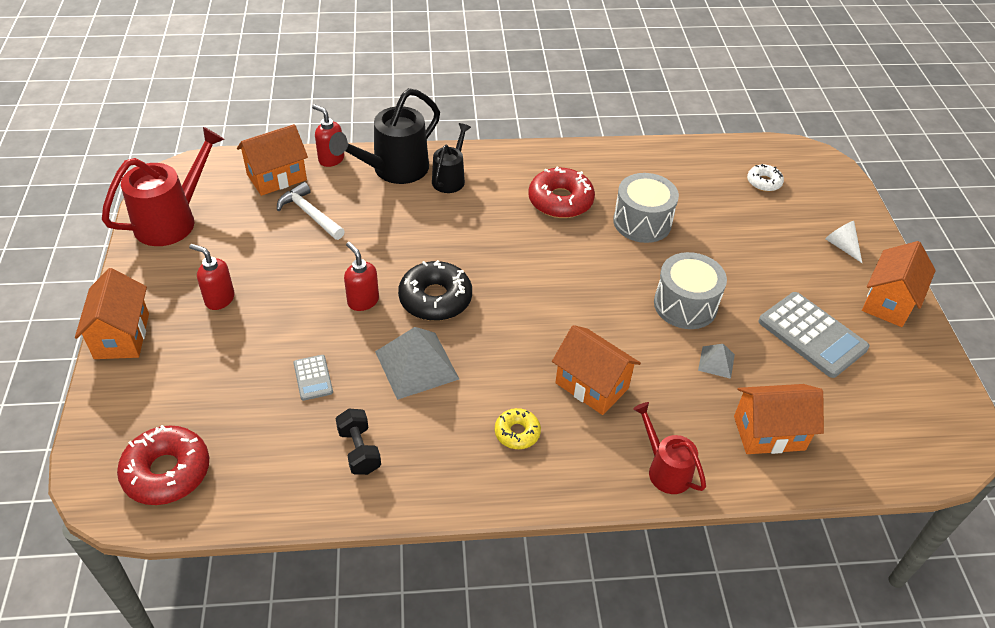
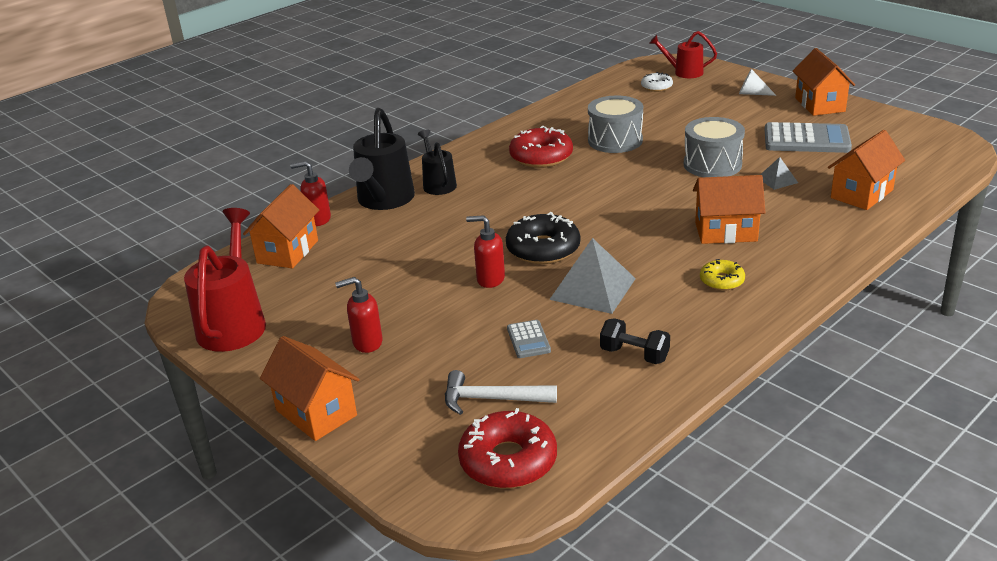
camera: 35 degrees left, 15 degrees down
white hammer [277,182,345,240] -> white hammer moved to [445,370,557,415]
grey calculator [293,355,333,401] -> grey calculator turned 45 degrees clockwise [507,320,551,358]
red watering can [633,402,706,494] -> red watering can moved to [649,31,717,78]

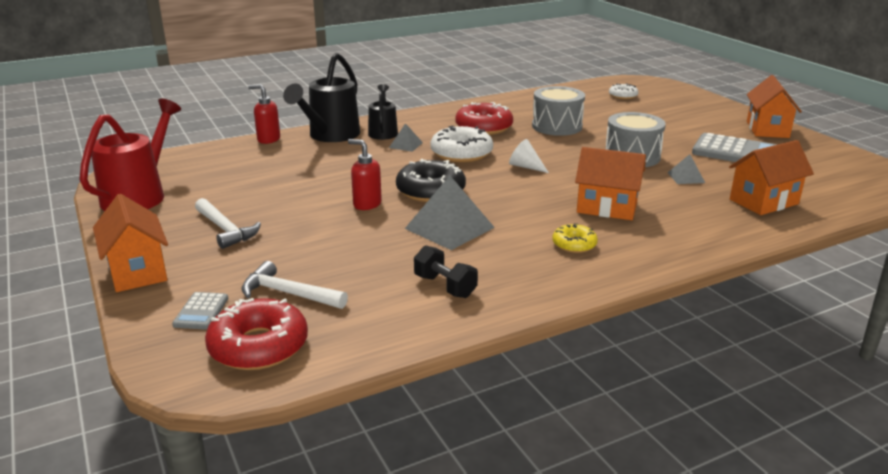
camera: 15 degrees right, 5 degrees down
orange house [243,184,319,269] -> none
red soap dispenser [335,277,383,353] -> white hammer [195,198,261,249]
grey calculator [507,320,551,358] -> grey calculator moved to [172,292,228,330]
red watering can [649,31,717,78] -> none
white cone [739,69,777,96] -> white cone moved to [509,139,549,173]
none -> grey pyramid [389,123,423,152]
none -> white donut [431,126,493,162]

